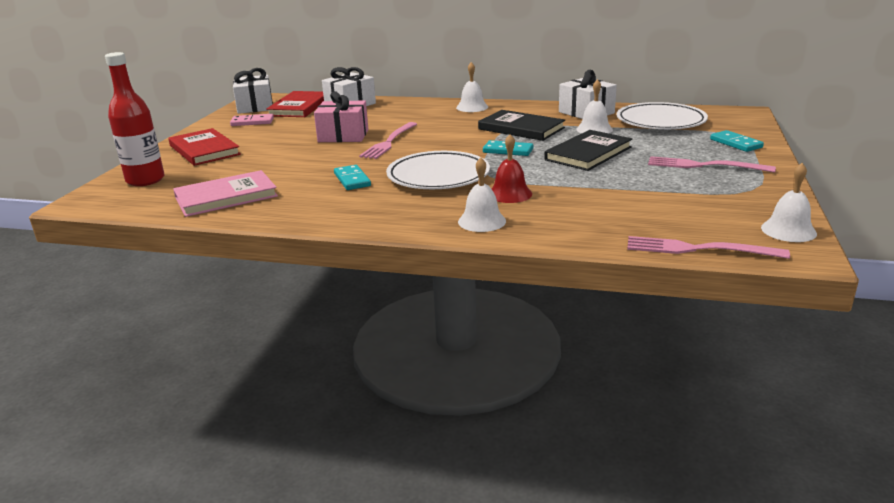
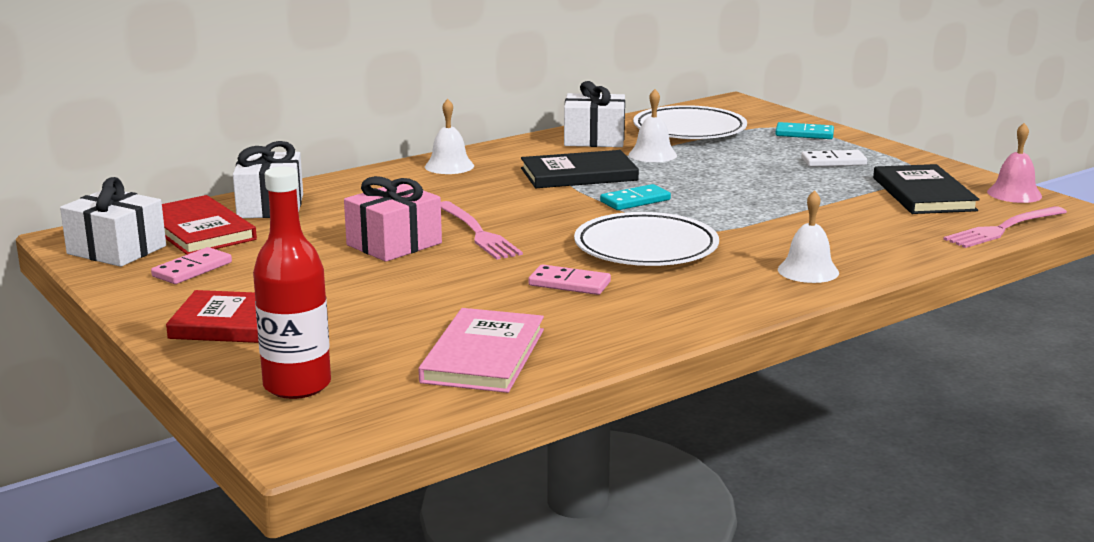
camera: 50 degrees left, 5 degrees down
turquoise domino [334,165,371,190] -> pink domino [528,264,611,295]
red bell [491,134,532,203] -> none
black book [544,130,632,171] -> black book moved to [873,164,980,214]
pink fork [648,156,776,172] -> white domino [801,150,867,167]
white bell [761,163,817,242] -> pink bell [987,123,1042,203]

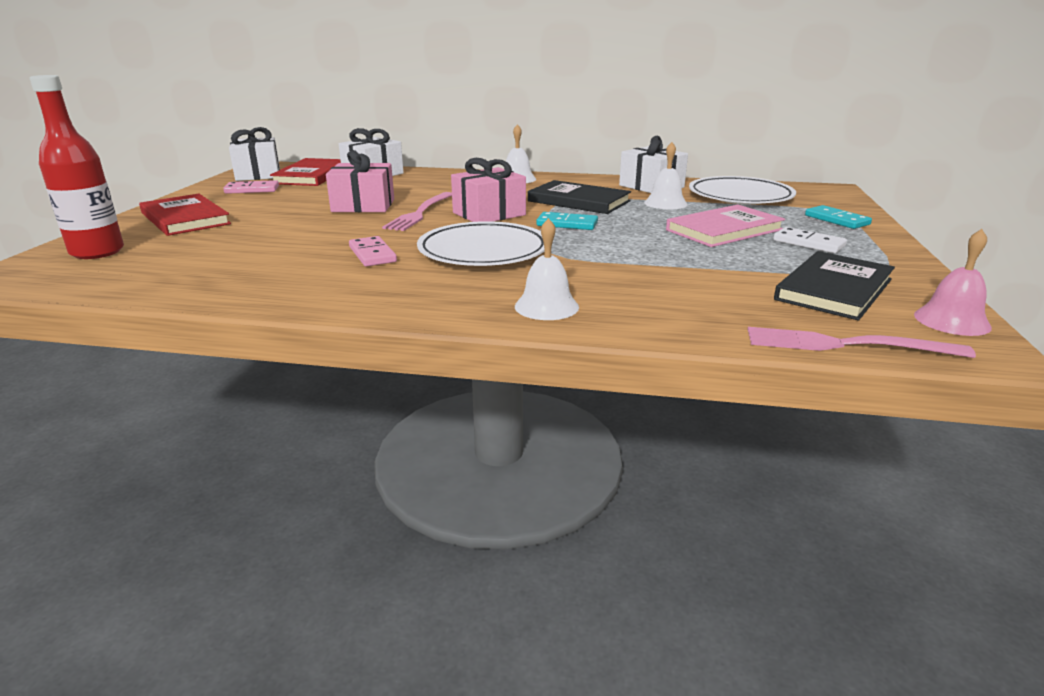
camera: 45 degrees right, 5 degrees up
pink book [418,308,544,393] -> pink book moved to [666,205,785,247]
none -> pink gift [451,158,526,222]

